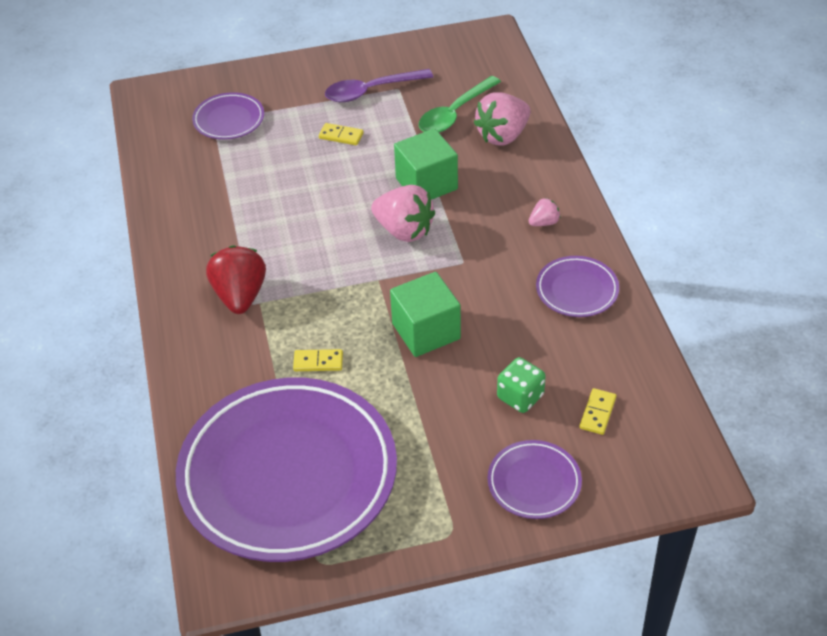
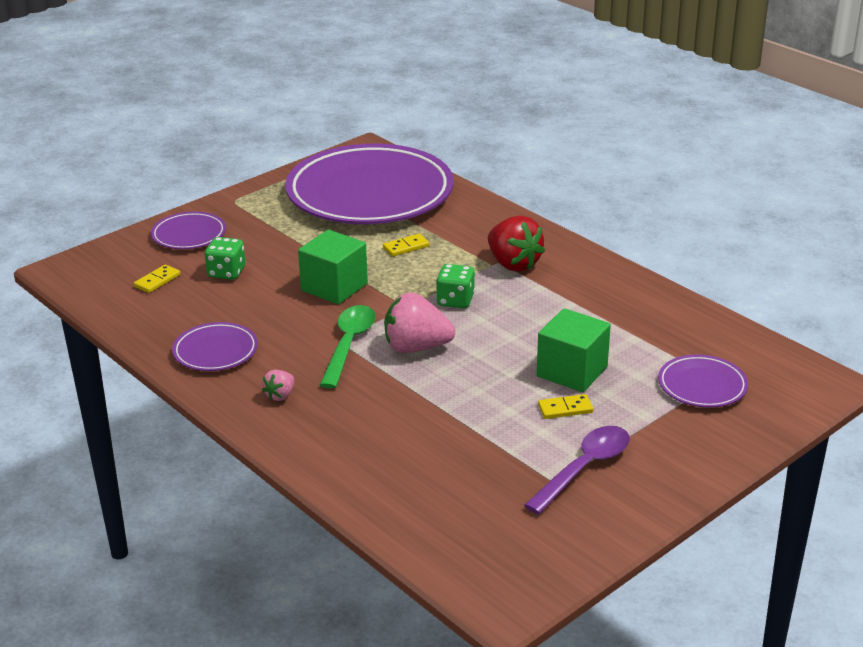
camera: 150 degrees right, 15 degrees down
green cube [394,128,458,200] -> green cube moved to [537,308,611,392]
green spoon [419,76,501,133] -> green spoon moved to [320,305,376,388]
pink strawberry [474,92,531,146] -> none
yellow domino [580,388,616,435] -> yellow domino turned 45 degrees clockwise [134,265,180,293]
none -> green dice [436,264,475,308]

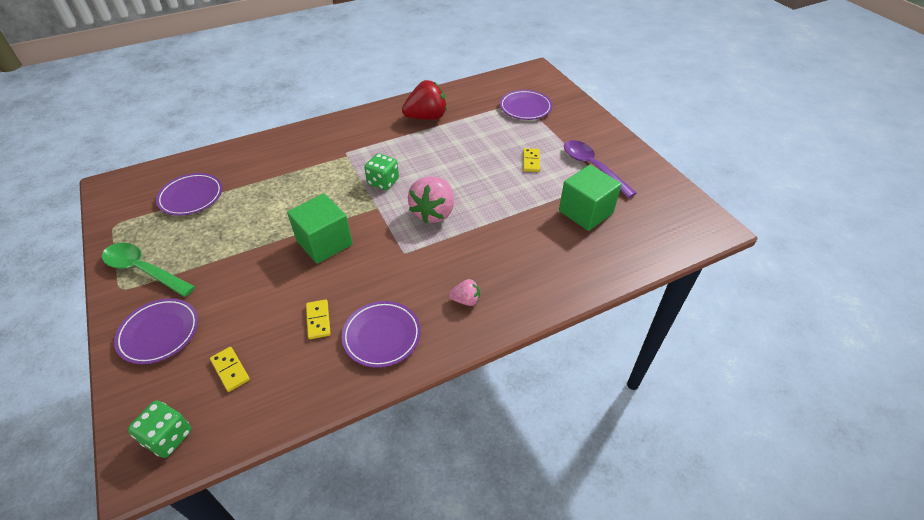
camera: 75 degrees left, 15 degrees up
green dice [205,237,245,280] -> green dice moved to [128,400,192,458]
pink strawberry [262,370,294,401] -> pink strawberry turned 45 degrees counterclockwise [449,279,480,306]
purple plate [285,144,453,224] -> purple plate [156,173,222,216], size x0.42
green spoon [320,305,376,388] -> green spoon moved to [102,243,195,297]
yellow domino [383,234,429,257] -> yellow domino moved to [306,299,331,339]
red strawberry [488,216,545,272] -> red strawberry moved to [402,80,447,120]
green cube [537,308,611,392] -> green cube moved to [559,165,622,231]

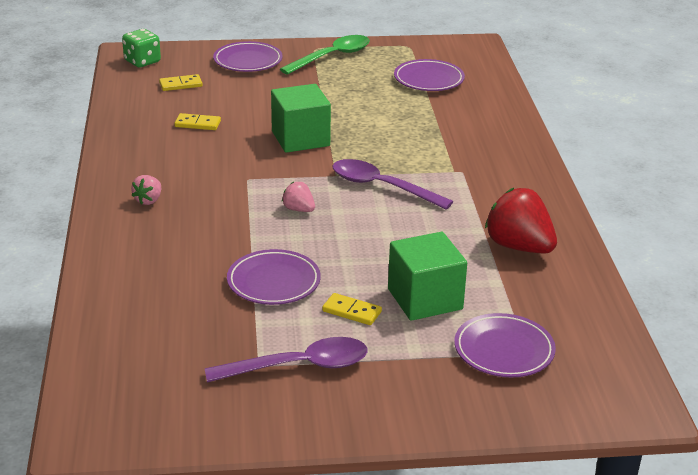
camera: 110 degrees right, 15 degrees down
purple plate [342,301,421,368] -> purple plate moved to [227,249,321,305]
green dice [364,153,399,190] -> purple spoon [333,159,453,210]
red strawberry [402,80,447,120] -> red strawberry turned 135 degrees clockwise [485,188,557,254]
pink strawberry [408,177,454,223] -> pink strawberry [282,182,315,212], size x0.50
green cube [559,165,622,231] -> green cube moved to [388,232,467,321]

